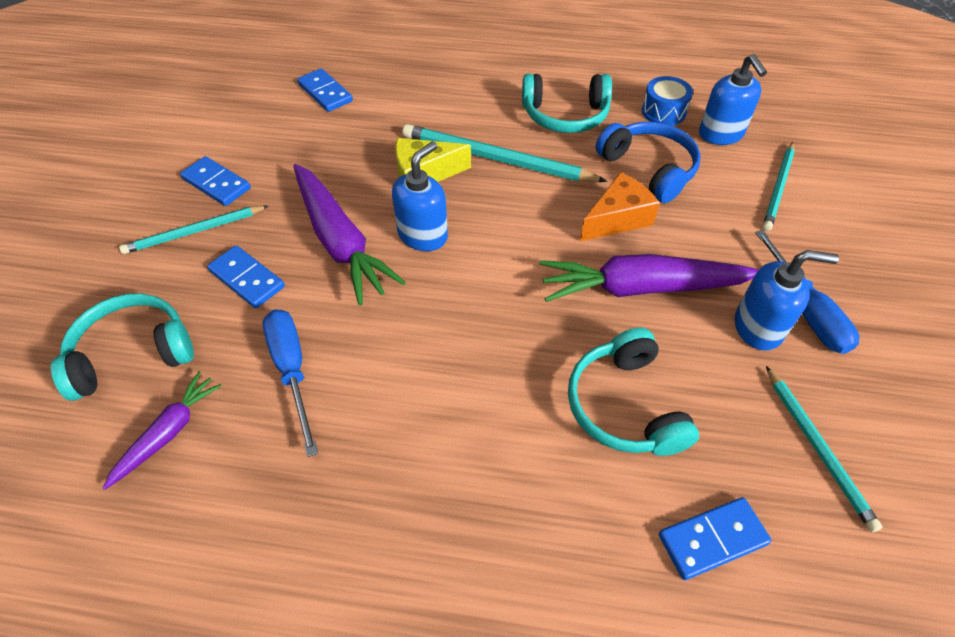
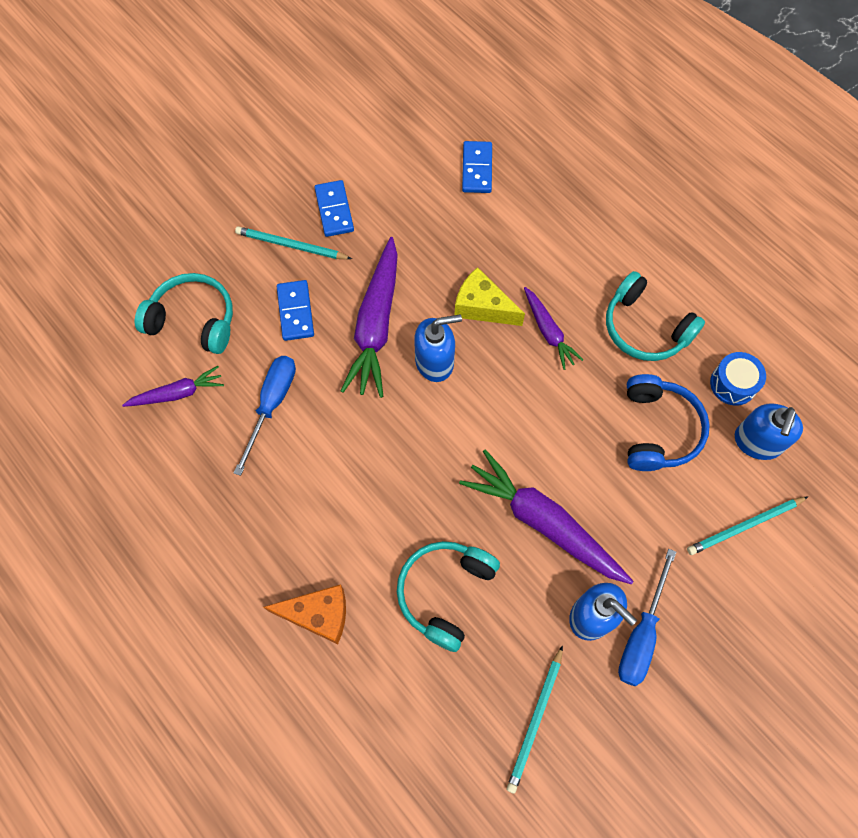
camera: 40 degrees right, 15 degrees up
turquoise pencil [402,124,607,182] -> purple carrot [524,287,583,370]
orange cheese [580,172,660,241] -> orange cheese moved to [264,584,346,644]
blue domino [659,497,772,580] -> none

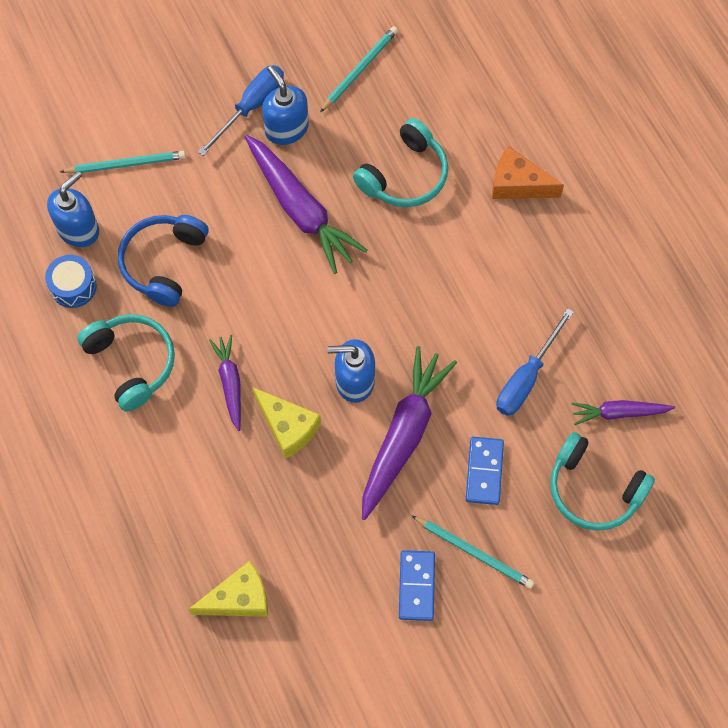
camera: 165 degrees left, 0 degrees up
blue domino [462,141,492,193] -> yellow cheese [189,561,268,617]

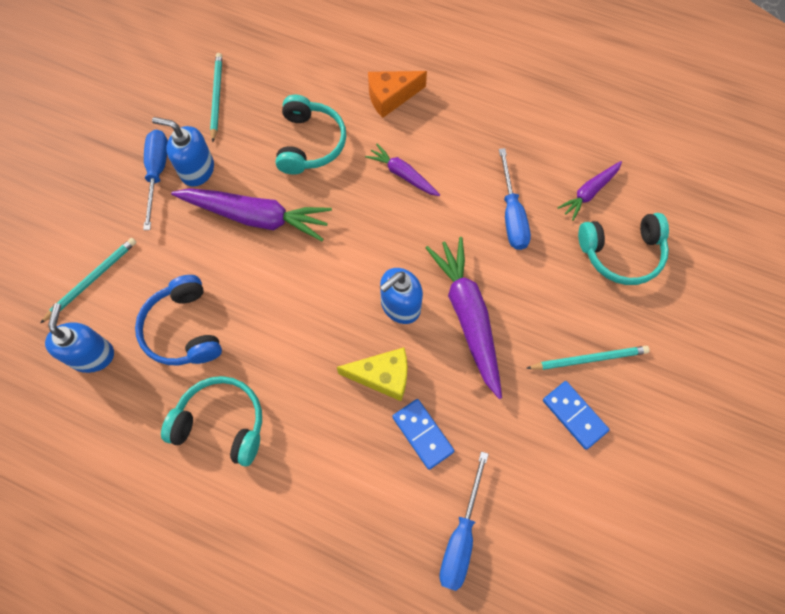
camera: 40 degrees left, 0 degrees up
blue drum [45,255,97,308] -> none
yellow cheese [189,561,268,617] -> blue screwdriver [439,451,489,591]
purple carrot [209,335,241,431] -> purple carrot moved to [365,144,440,196]
blue domino [466,437,504,505] -> blue domino moved to [392,399,455,470]

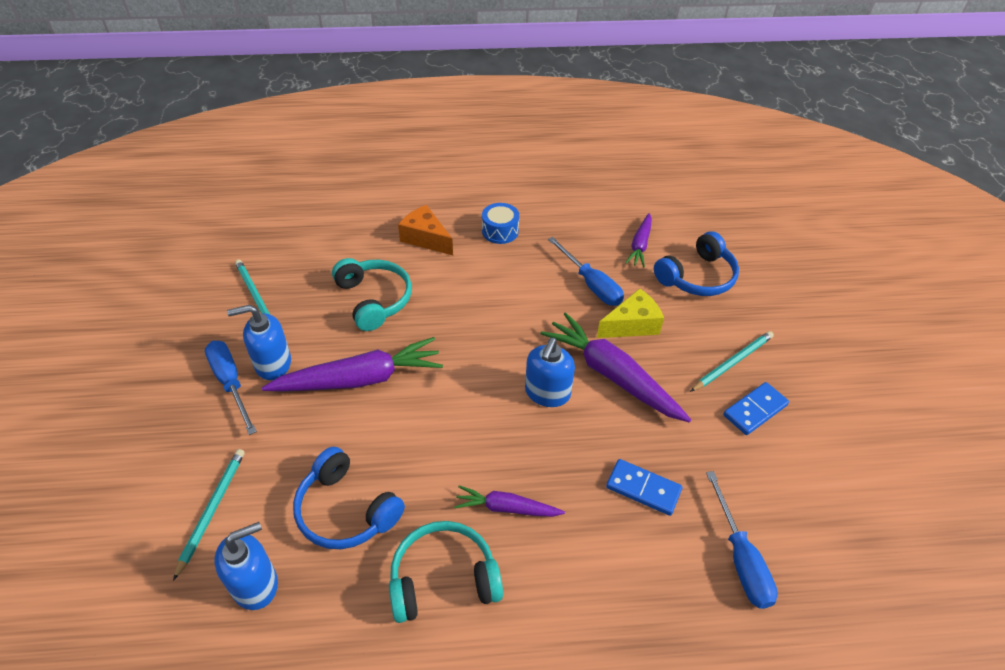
camera: 30 degrees left, 20 degrees down
blue soap dispenser [45,303,114,373] -> blue soap dispenser turned 90 degrees clockwise [214,522,278,610]
yellow cheese [337,348,407,401] -> yellow cheese moved to [597,288,664,338]
purple carrot [365,144,440,196] -> purple carrot moved to [454,485,565,517]
orange cheese [368,71,427,118] -> orange cheese turned 90 degrees clockwise [398,205,453,255]
blue domino [543,381,609,450] -> blue domino turned 60 degrees counterclockwise [723,382,789,435]
turquoise headphones [578,213,669,285] -> blue headphones [654,231,739,296]
none -> blue drum [482,203,519,244]

